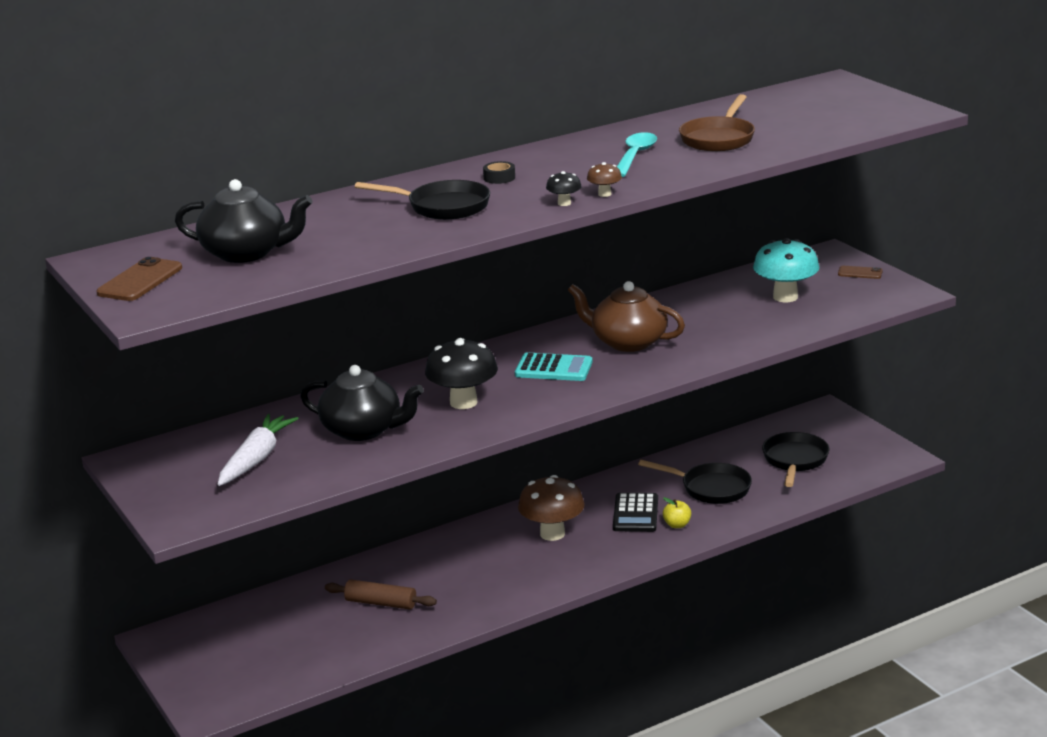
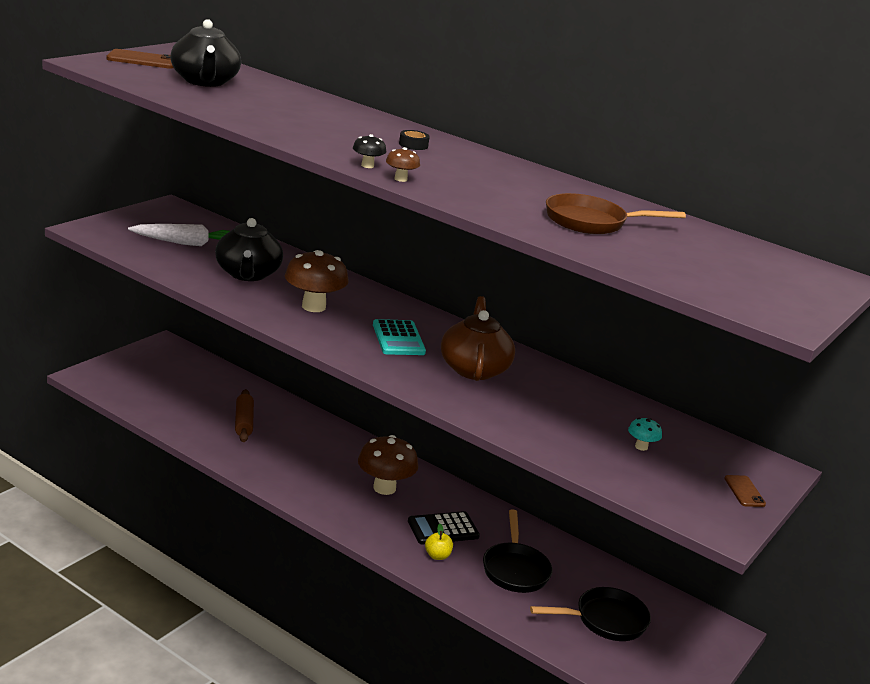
camera: 60 degrees right, 0 degrees up
black pan [355,180,490,220] -> none
black mushroom [425,338,498,409] -> brown mushroom [285,250,349,312]
turquoise spoon [617,132,657,177] -> none
turquoise mushroom [753,238,819,302] -> turquoise mushroom [628,418,662,451], size x0.46

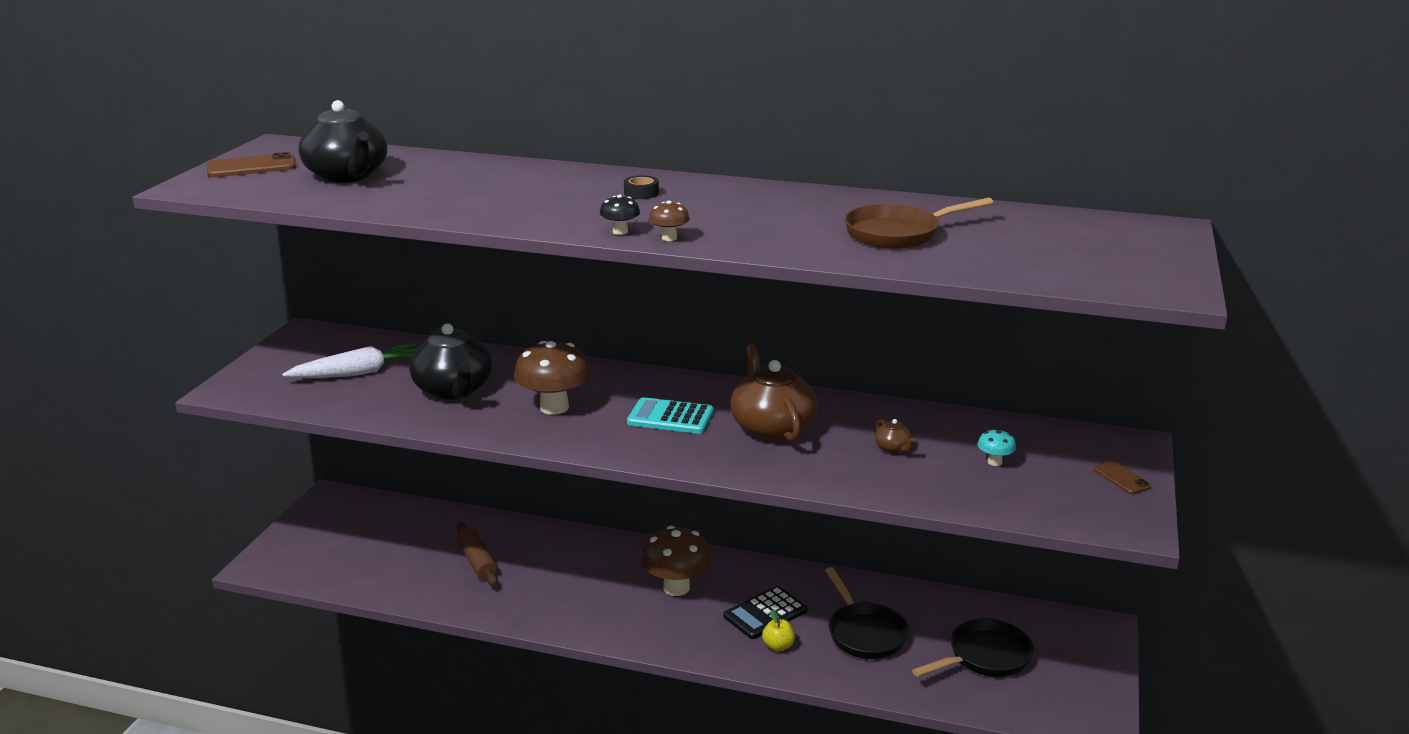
camera: 15 degrees left, 0 degrees up
turquoise calculator [373,319,426,355] -> turquoise calculator turned 135 degrees clockwise [627,397,714,434]
none -> brown teapot [875,419,916,453]

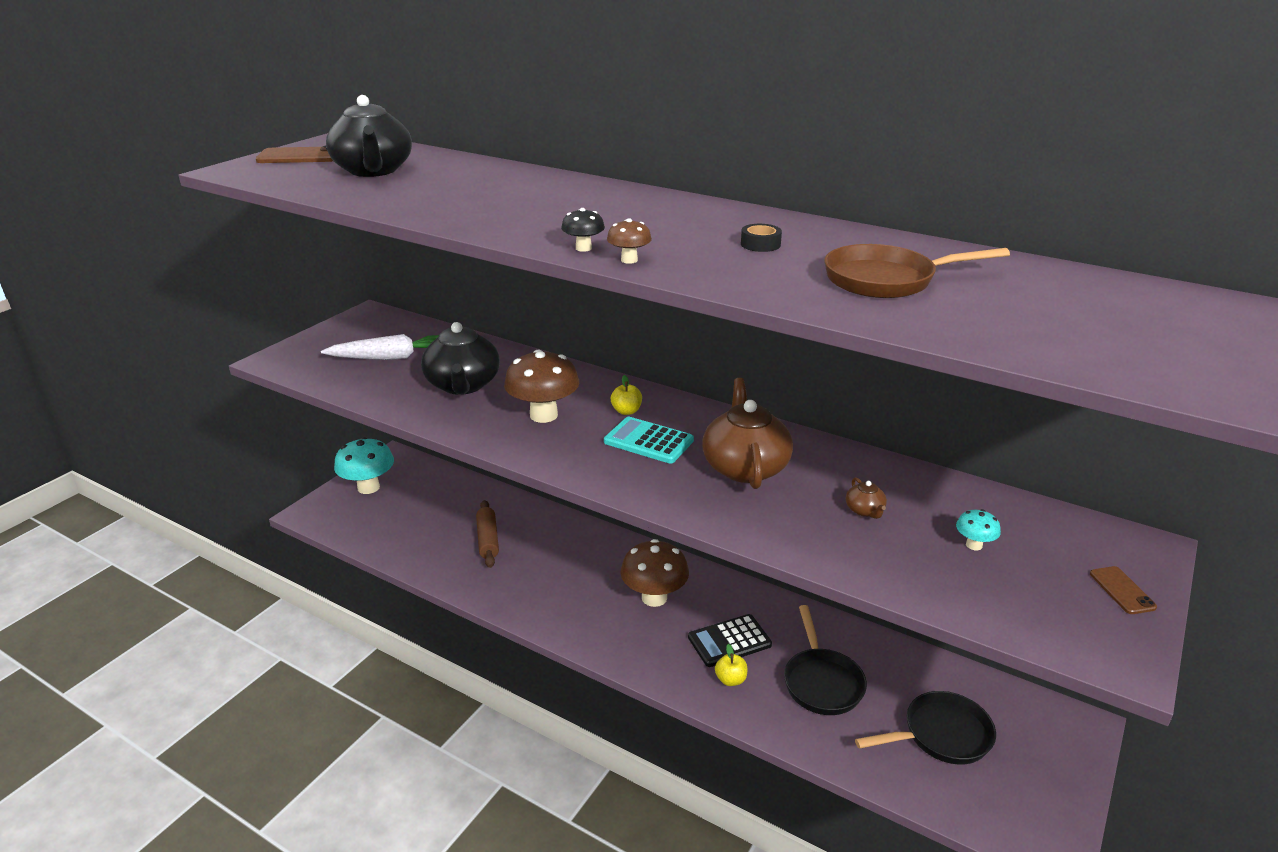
camera: 15 degrees right, 5 degrees up
black tape [624,175,659,199] -> black tape moved to [741,224,782,252]
none -> turquoise mushroom [334,437,394,494]
none -> yellow apple [611,375,642,415]

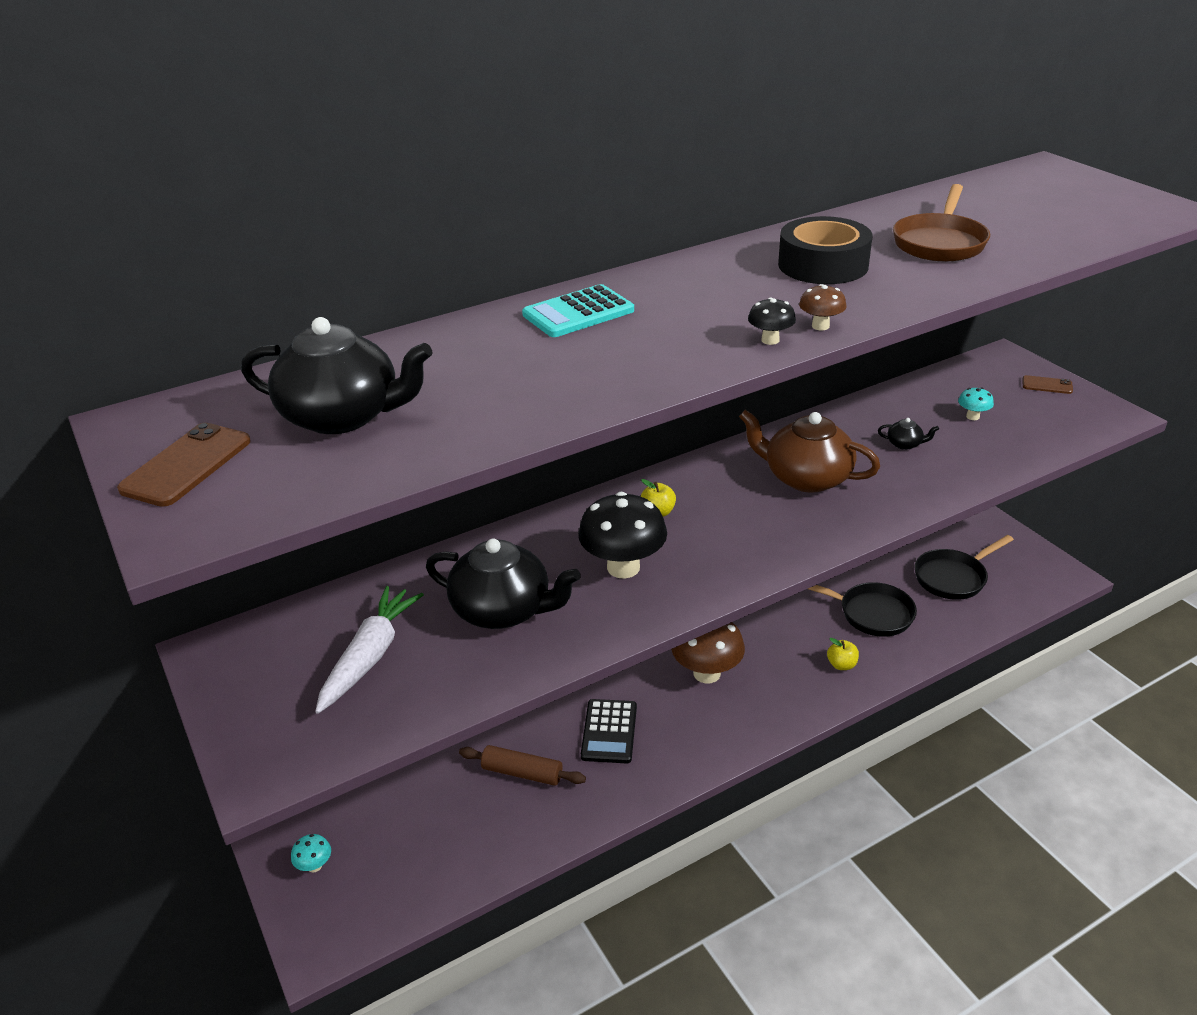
camera: 60 degrees left, 5 degrees up
turquoise mushroom [334,437,394,494] -> turquoise mushroom [291,834,331,872], size x0.46
brown mushroom [504,350,579,423] -> black mushroom [578,492,667,578]
turquoise calculator [604,417,694,463] -> turquoise calculator moved to [522,284,634,337]
black calculator [688,614,772,667] -> black calculator moved to [581,699,637,763]
black tape [741,224,782,252] -> black tape [778,216,873,284], size x2.29
brown teapot [846,477,887,519] -> black teapot [878,418,939,450]
black pan [855,691,996,764] -> black pan turned 135 degrees counterclockwise [915,535,1014,600]

